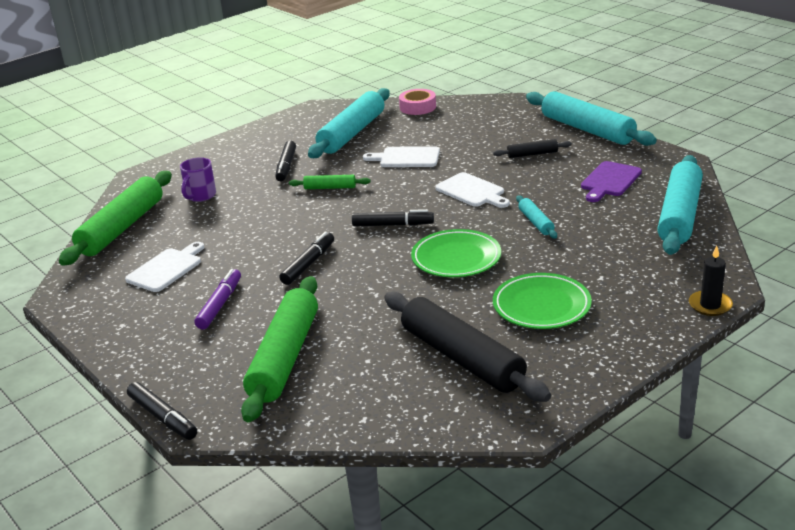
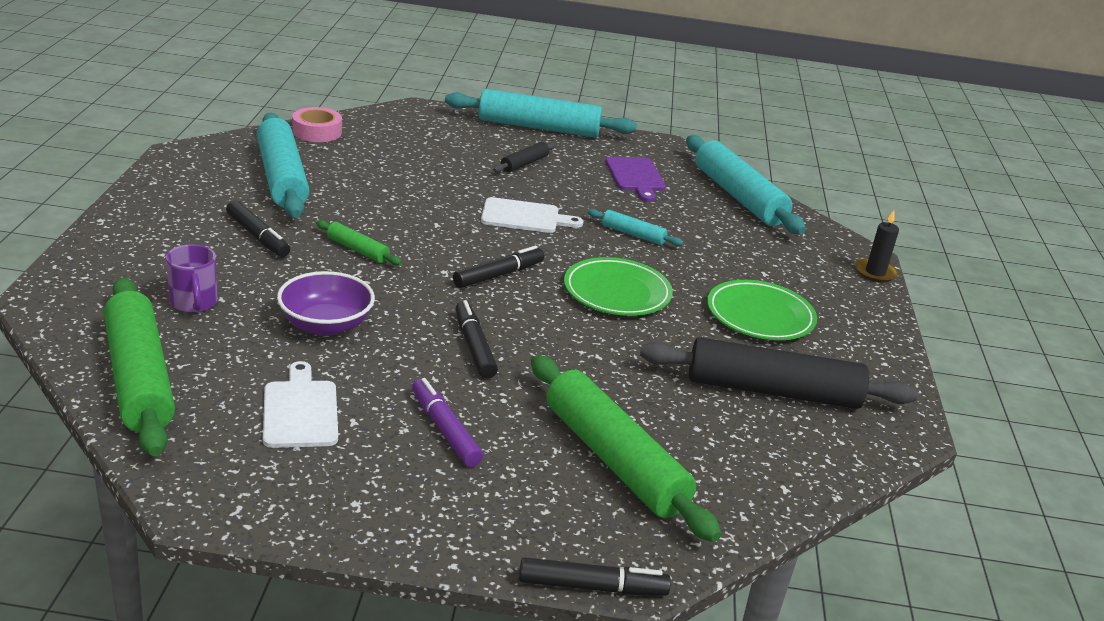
camera: 50 degrees left, 0 degrees up
green rolling pin [289,175,370,189] -> green rolling pin turned 75 degrees clockwise [316,220,402,265]
white cutting board [363,146,440,167] -> none
none -> purple bowl [277,271,375,336]

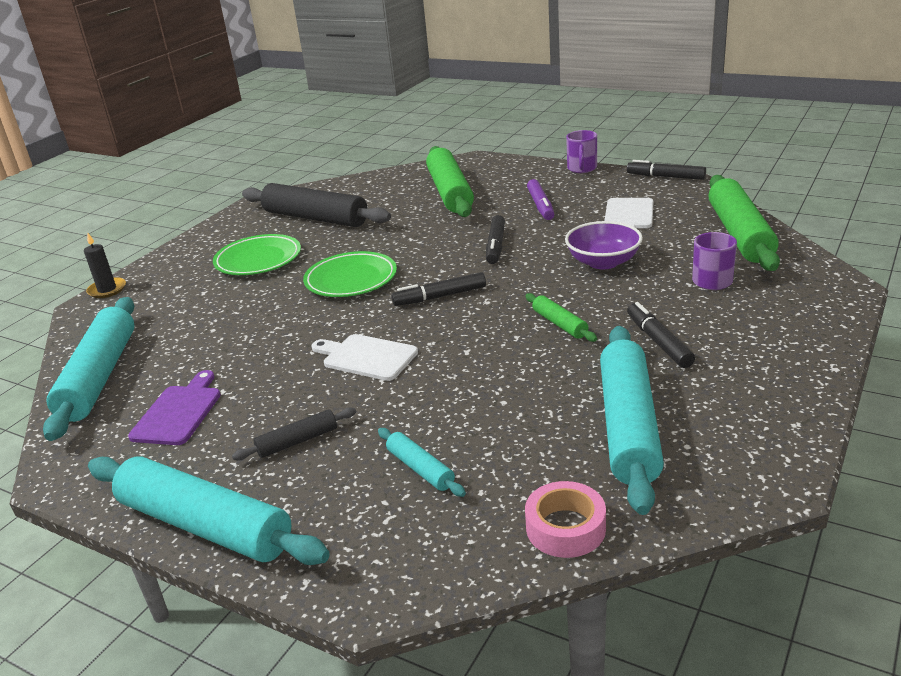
camera: 150 degrees left, 0 degrees up
black marker [519,557,671,596] -> black marker moved to [627,160,706,180]
turquoise rolling pin [588,209,683,246] -> turquoise rolling pin moved to [378,428,466,497]
none -> purple mug [566,130,597,173]

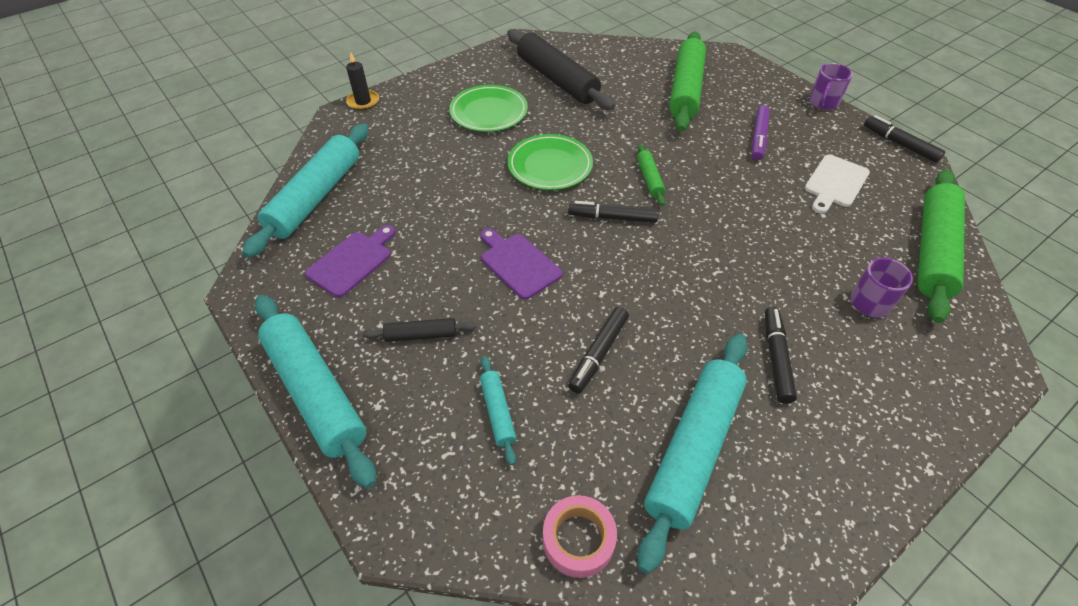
camera: 20 degrees right, 20 degrees up
white cutting board [312,334,418,381] -> purple cutting board [481,228,563,300]
black marker [486,215,505,264] -> black marker moved to [568,307,629,394]
green rolling pin [525,293,597,342] -> green rolling pin moved to [637,144,665,206]
purple bowl [565,221,643,269] -> none

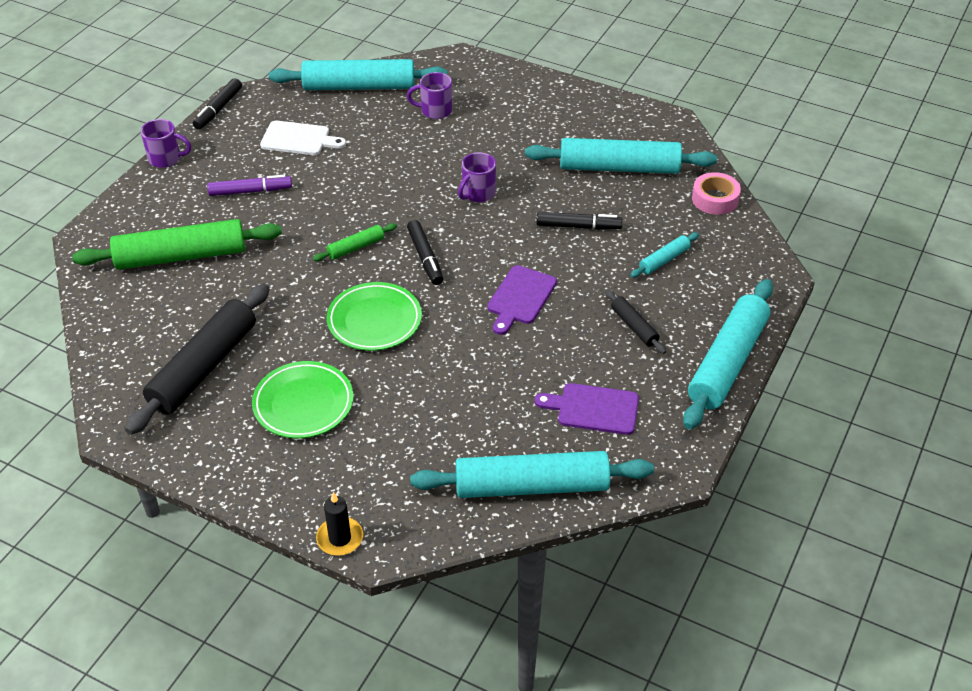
camera: 115 degrees left, 5 degrees down
black marker [765,307,797,403] -> none
green rolling pin [917,169,965,323] -> turquoise rolling pin [269,59,447,90]
none -> purple mug [458,152,496,202]

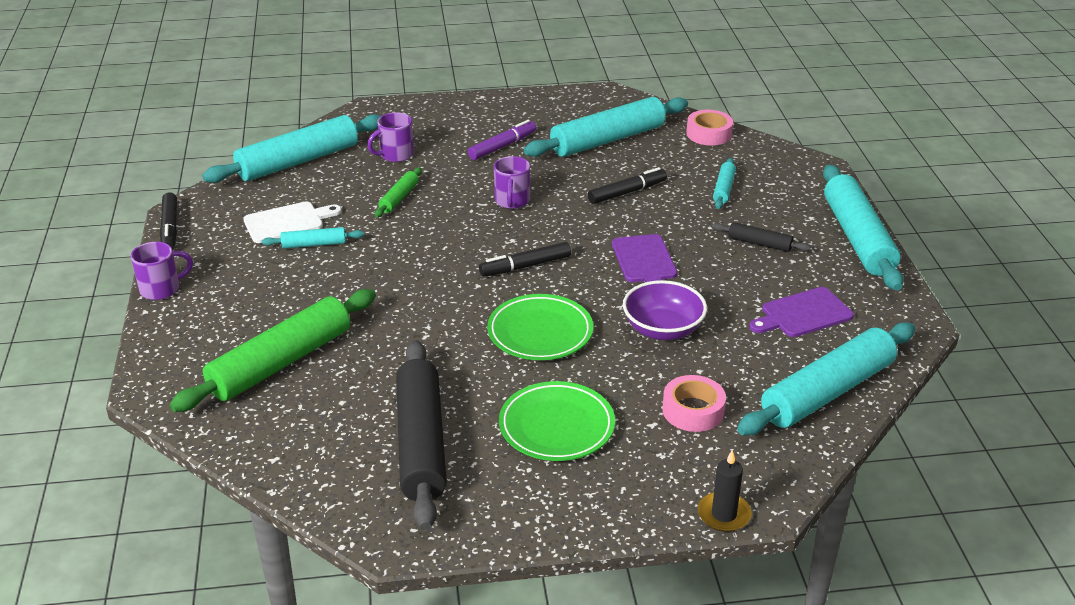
camera: 35 degrees left, 10 degrees down
purple marker [207,175,292,196] -> purple marker moved to [468,120,536,160]
green rolling pin [313,223,397,261] -> green rolling pin moved to [375,167,422,217]
black marker [407,220,443,285] -> black marker turned 120 degrees clockwise [479,242,571,277]
none -> turquoise rolling pin [262,227,364,249]
none -> purple bowl [623,280,707,340]
none -> pink tape [662,375,726,432]

